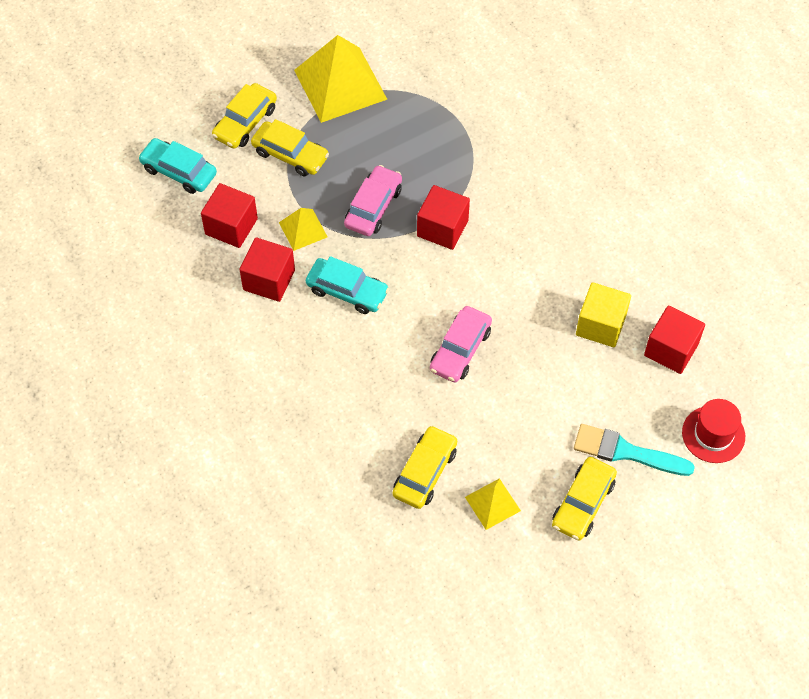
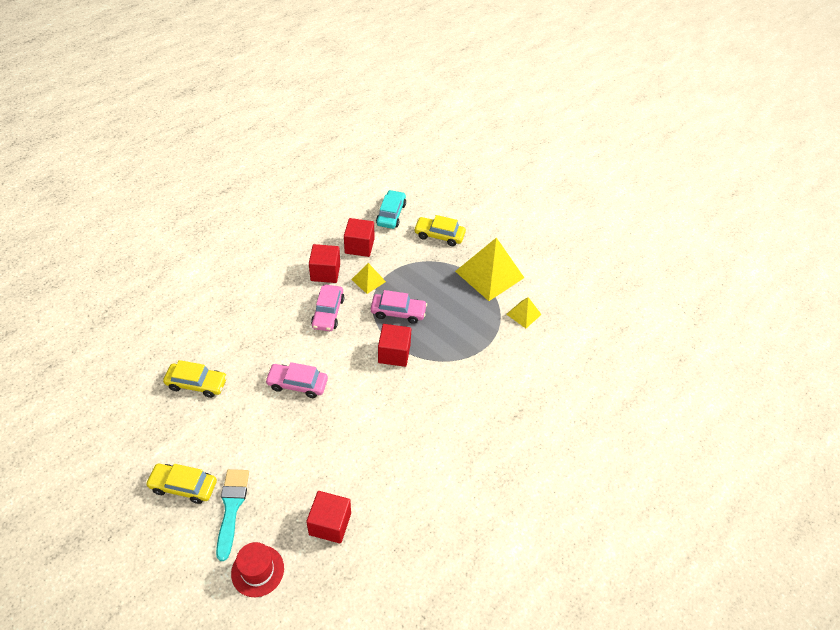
camera: 70 degrees right, 10 degrees down
yellow car [251,119,329,177] -> none
turquoise car [306,256,389,314] -> pink car [311,285,344,331]
yellow pyramid [465,478,521,530] -> yellow pyramid moved to [506,297,542,328]
yellow cube [576,282,631,347] -> none

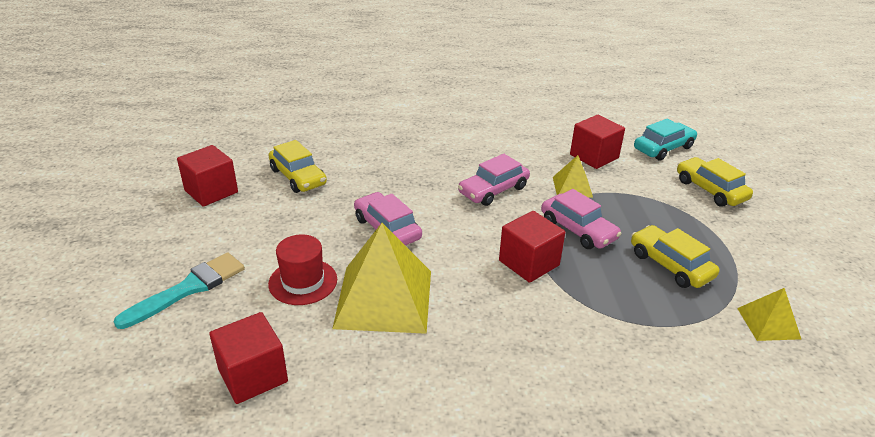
camera: 45 degrees right, 15 degrees down
yellow car [145,464,217,504] -> yellow car moved to [631,225,719,288]
red hat [231,542,284,597] -> red hat moved to [268,235,337,305]
red cube [309,244,340,283] -> red cube moved to [177,145,238,207]
yellow pyramid [455,238,524,301] -> yellow pyramid moved to [332,223,431,334]

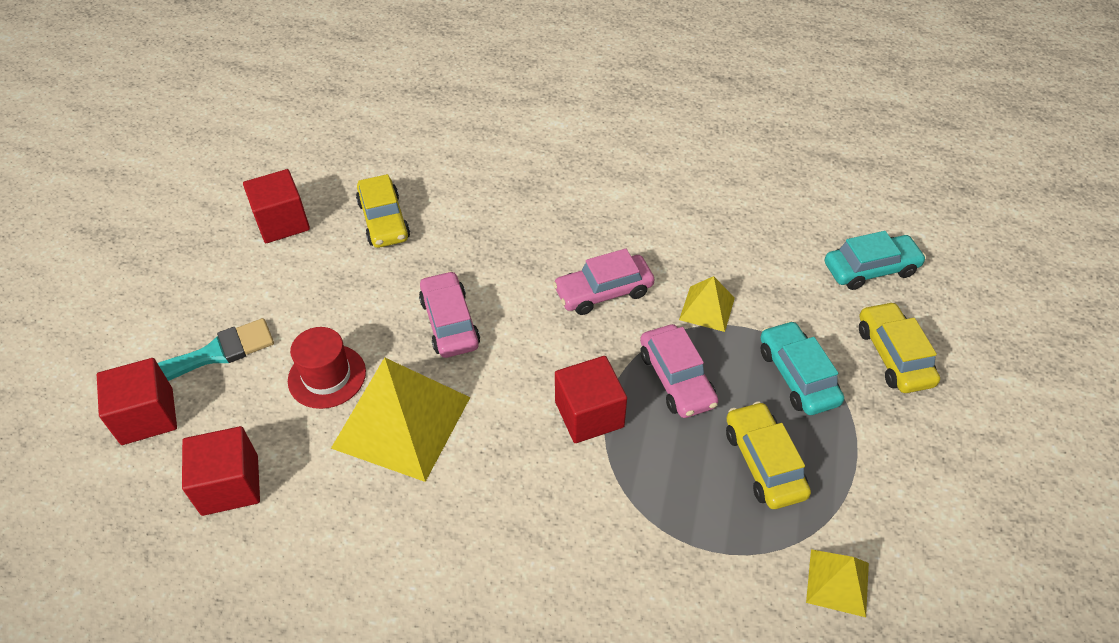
camera: 20 degrees right, 15 degrees up
red cube [570,115,625,169] -> red cube moved to [97,358,177,445]
none -> turquoise car [760,321,844,415]

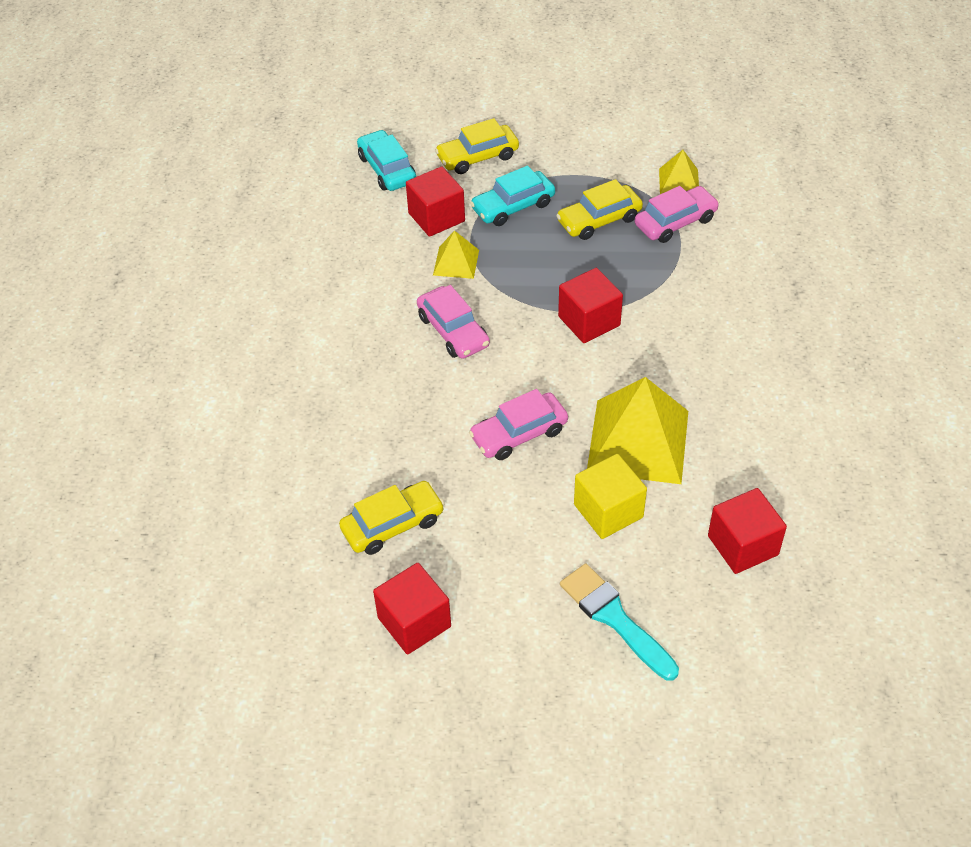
camera: 100 degrees left, 0 degrees up
red cube [97,358,177,445] -> red cube moved to [406,167,465,237]
red hat [288,327,366,409] -> yellow cube [574,454,647,539]
pink car [640,324,718,418] -> pink car moved to [635,186,719,243]

